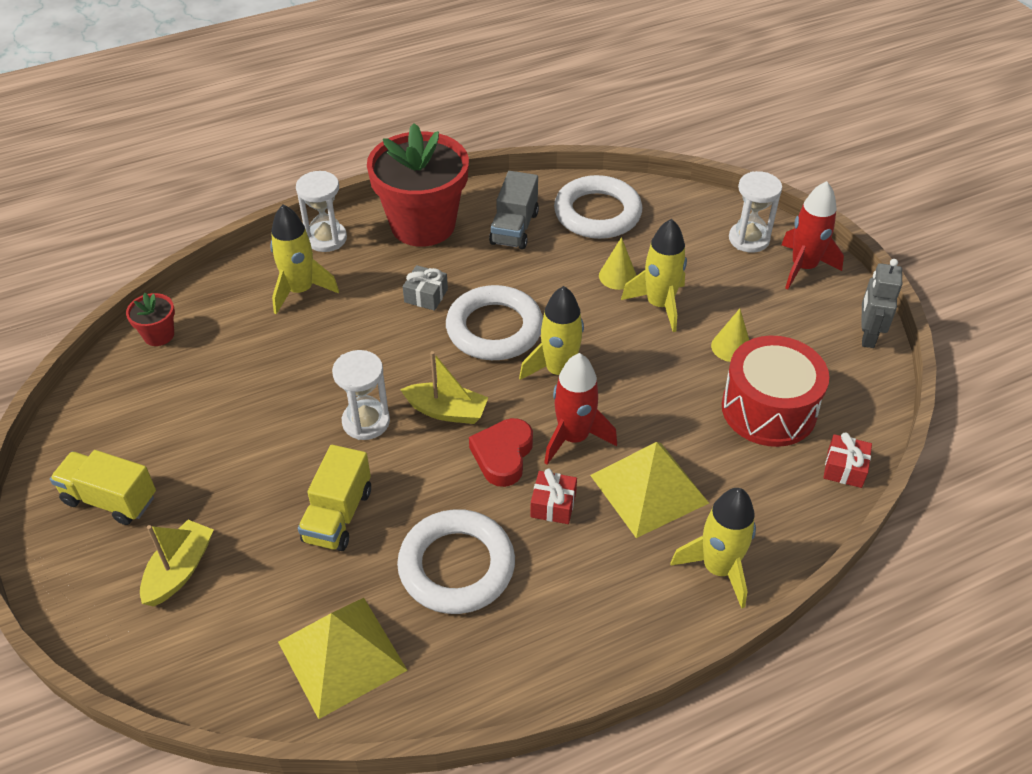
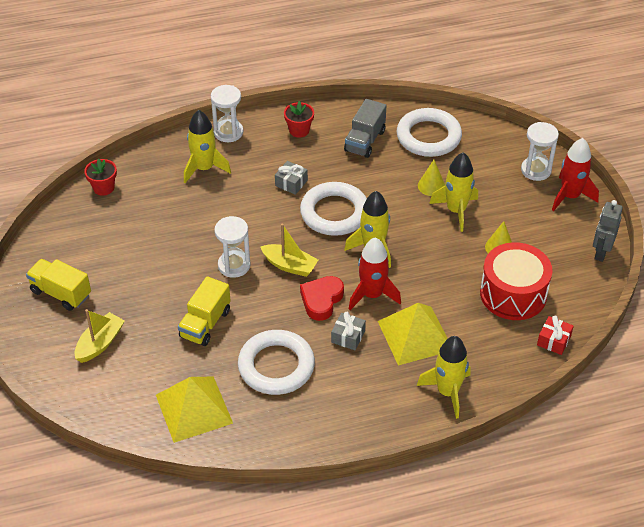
camera: 10 degrees right, 0 degrees up
red flower pot [367,123,469,247] -> red flower pot [284,101,314,138], size x0.43
red gift [530,469,577,524] -> grey gift [331,312,366,350]

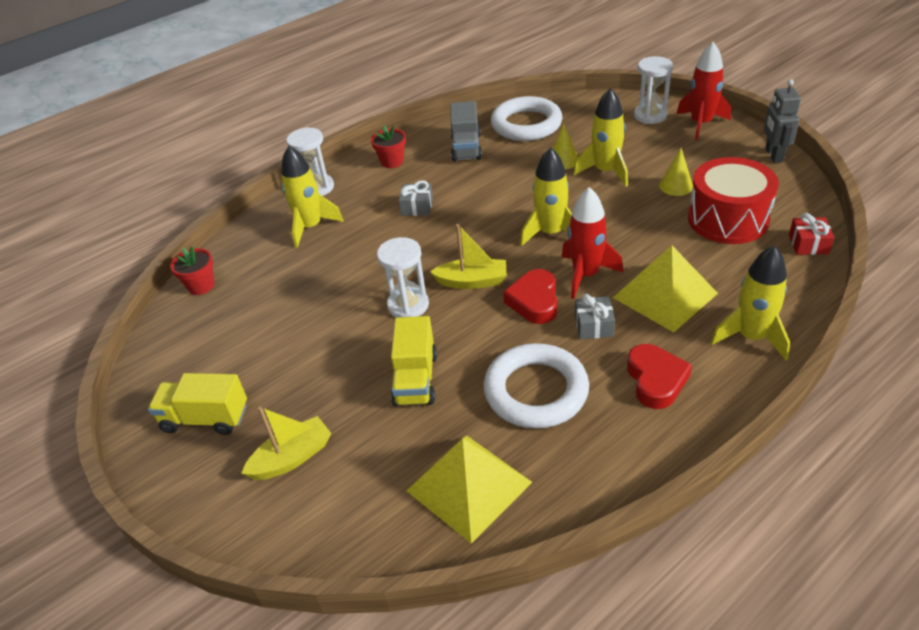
camera: 20 degrees left, 5 degrees down
yellow boat [75,309,125,363] -> yellow boat turned 45 degrees clockwise [241,406,331,480]
white ring [300,182,367,236] -> none
none -> red heart [627,344,692,409]

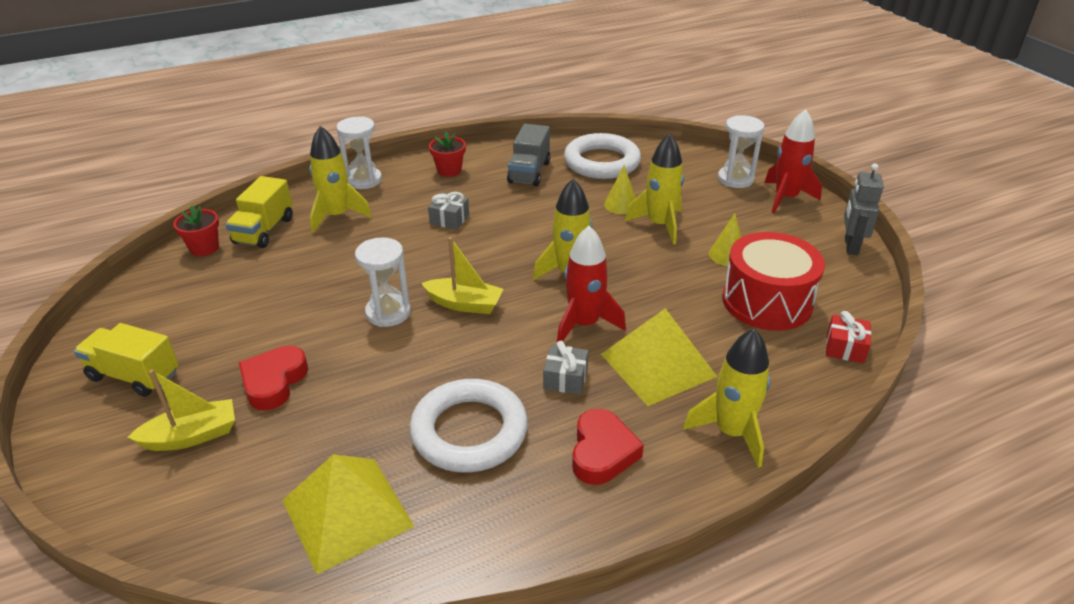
camera: 10 degrees right, 5 degrees down
yellow truck [391,316,437,406] -> yellow truck moved to [225,176,293,248]
red heart [503,269,557,324] -> red heart moved to [239,346,308,411]

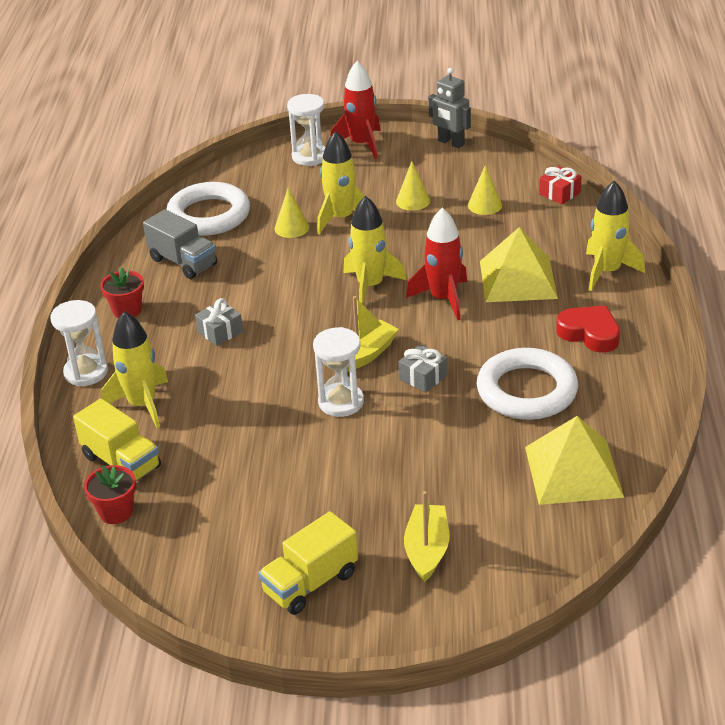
camera: 60 degrees left, 0 degrees up
red heart [239,346,308,411] -> none
grey gift [543,341,588,395] -> grey gift moved to [398,344,448,393]
red drum [722,232,825,331] -> yellow cone [468,165,502,215]

